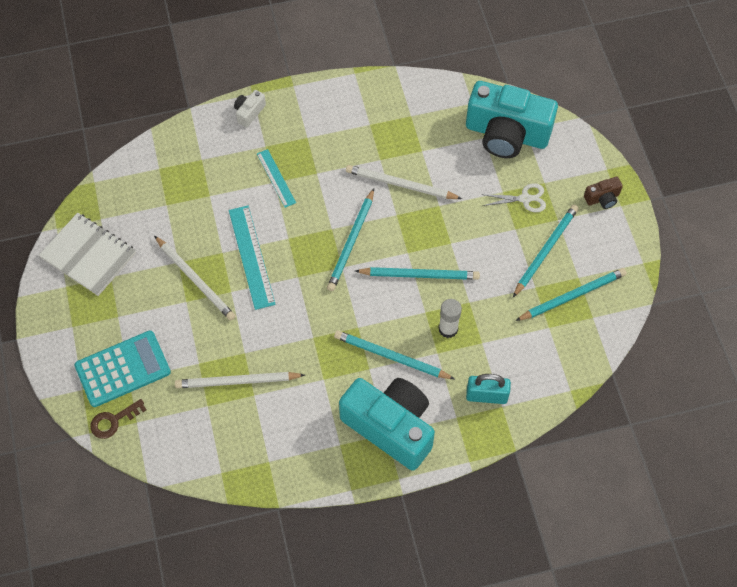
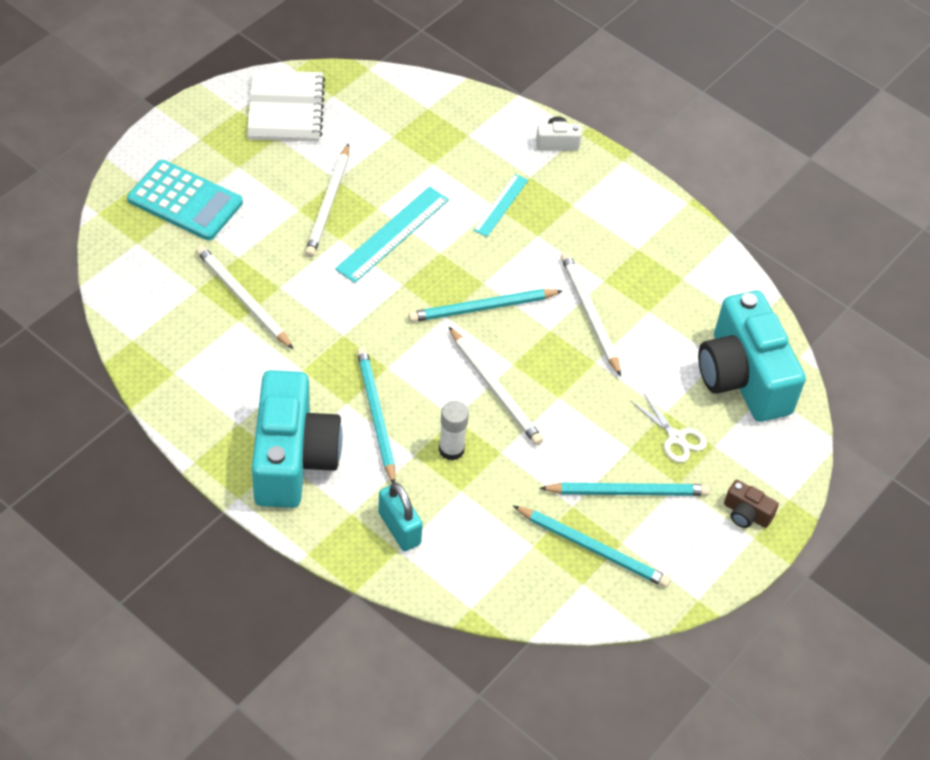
camera: 50 degrees right, 10 degrees down
brown key [90,399,147,439] -> none
turquoise pencil [355,267,480,280] -> white pencil [449,327,543,445]

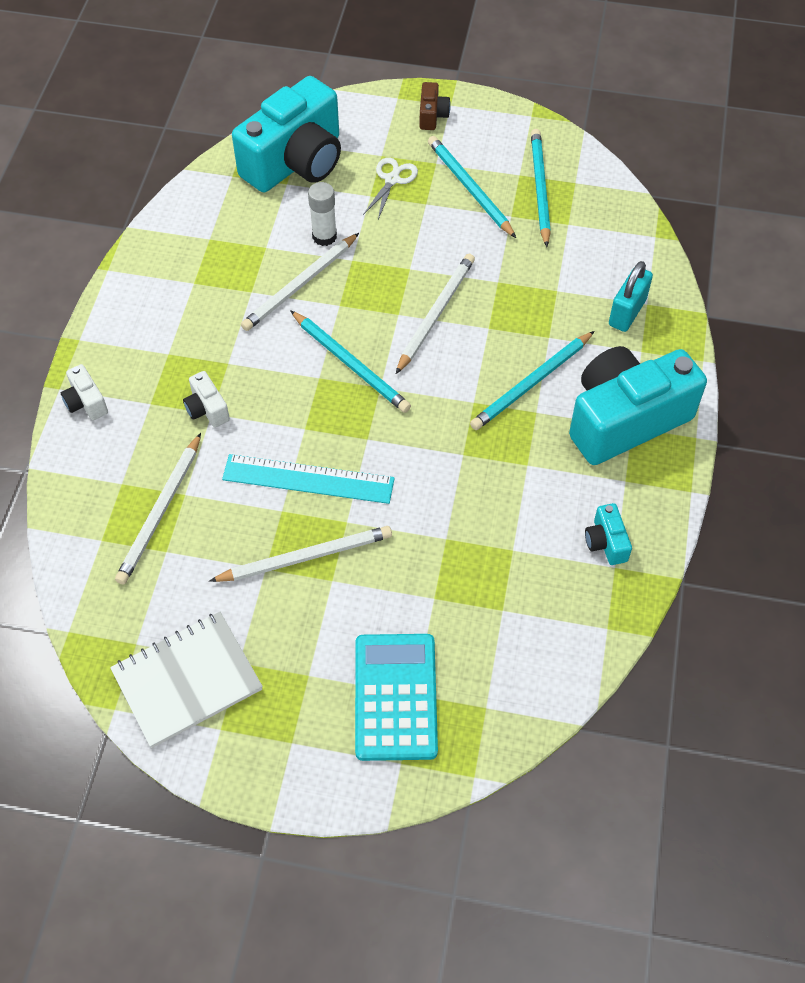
camera: 115 degrees left, 5 degrees up
white pencil [196,245,293,349] -> white pencil moved to [115,433,201,585]
white glue stick [439,401,469,461] -> white glue stick moved to [308,182,337,246]
turquoise ruler [473,174,528,237] -> white camera [183,371,230,427]
none -> turquoise camera [585,503,632,565]

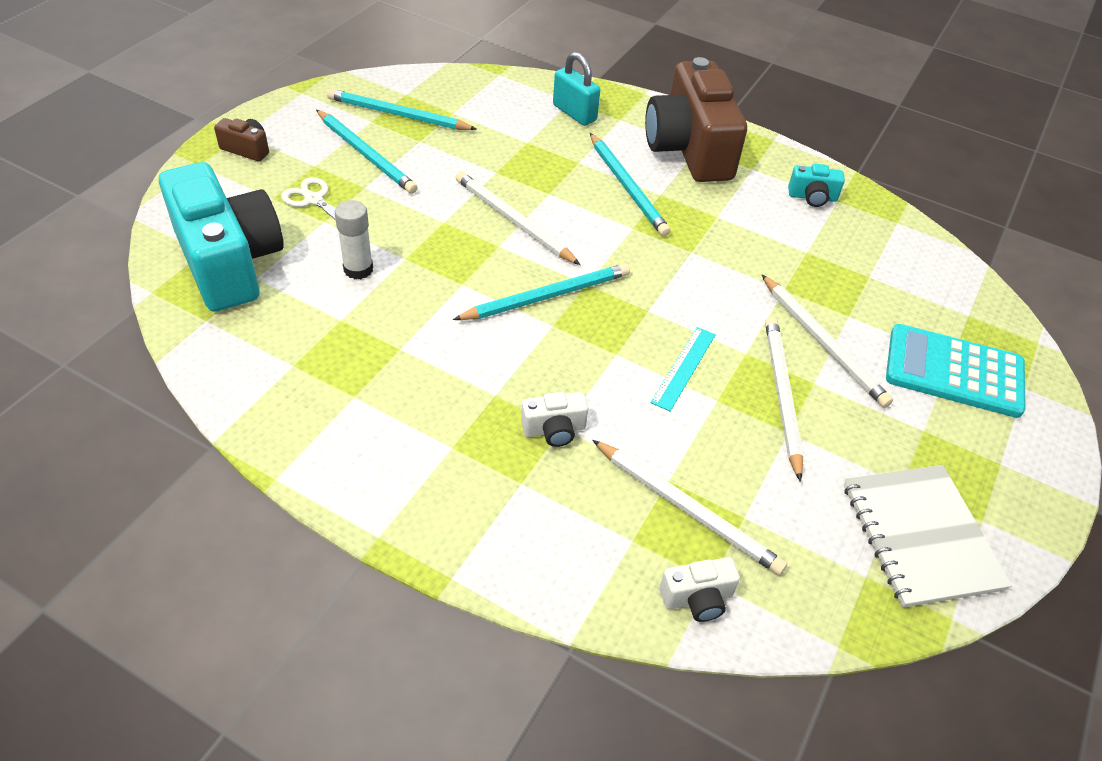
camera: 75 degrees left, 10 degrees down
white camera [61,364,108,420] -> white camera moved to [659,557,740,622]
turquoise ruler [222,454,395,504] -> turquoise ruler [650,327,715,411], size x0.62
white pencil [241,233,359,331] -> white pencil moved to [762,275,893,408]
turquoise pencil [428,136,516,238] -> turquoise pencil turned 120 degrees counterclockwise [316,109,418,194]
turquoise camera [569,346,707,465] -> brown camera [645,57,747,182]

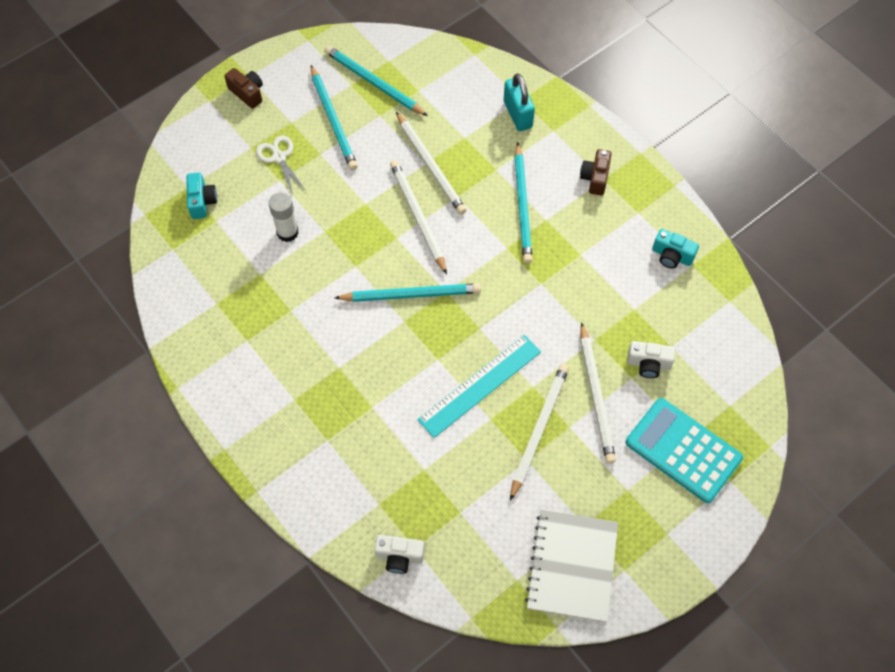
camera: 25 degrees right, 15 degrees up
turquoise camera [159,162,284,312] -> turquoise camera [186,173,217,219], size x0.41
white camera [521,392,588,447] -> white camera moved to [627,341,675,378]
white pencil [592,440,787,575] -> white pencil moved to [396,112,466,214]
brown camera [645,57,747,182] -> brown camera [580,149,612,196], size x0.41
turquoise ruler [650,327,715,411] -> turquoise ruler [417,335,541,438], size x1.62

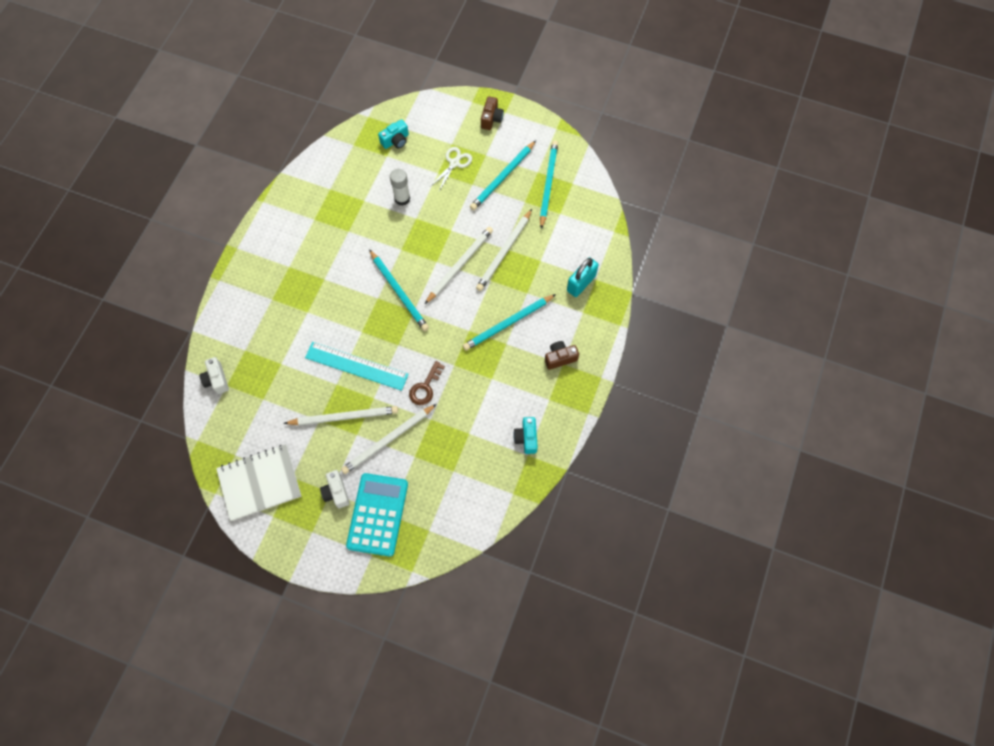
camera: 60 degrees right, 5 degrees up
white camera [627,341,675,378] -> white camera moved to [320,470,350,508]
none -> brown key [409,361,445,405]

